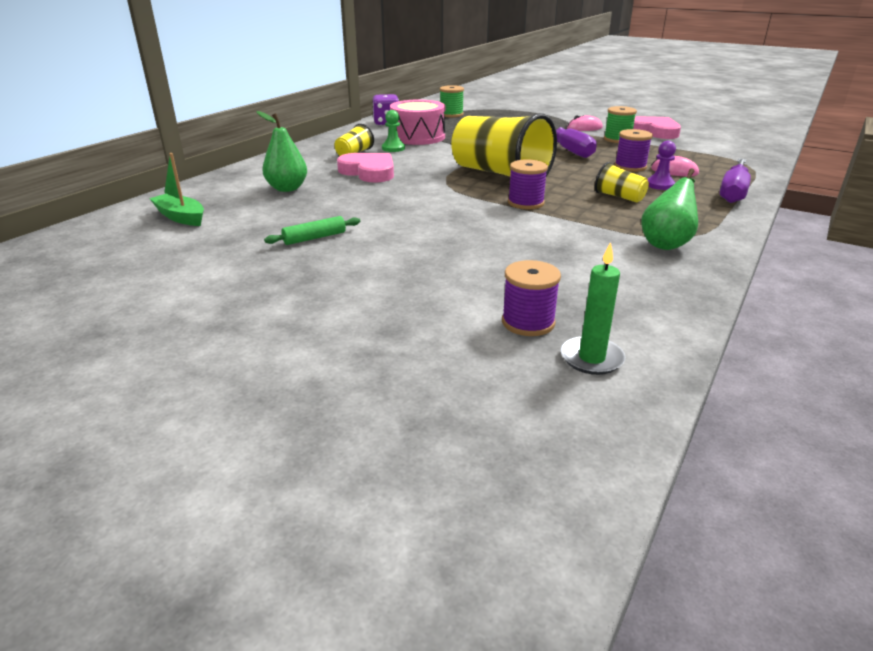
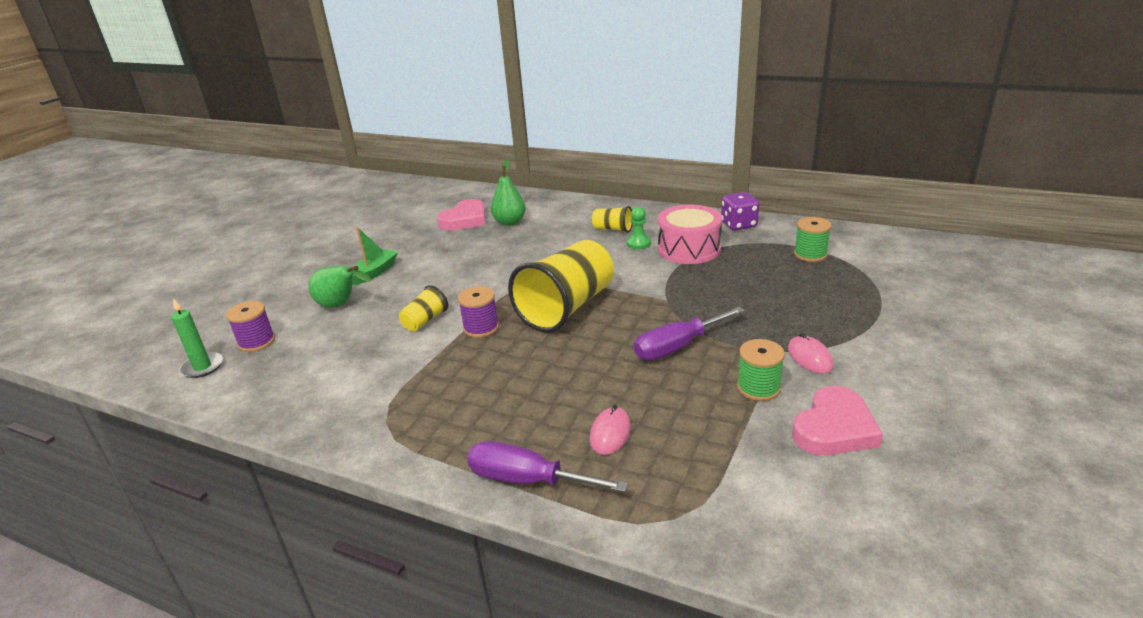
camera: 85 degrees right, 0 degrees up
green boat [149,153,204,226] -> green boat moved to [352,227,398,285]
green rolling pin [264,216,360,245] -> none
pink heart [337,153,394,182] -> pink heart moved to [437,199,485,231]
yellow cup [595,162,649,203] -> yellow cup moved to [399,285,448,331]
purple spool [615,129,653,172] -> none
green pear [641,168,698,250] -> green pear moved to [308,266,371,308]
purple pawn [648,141,676,190] -> none

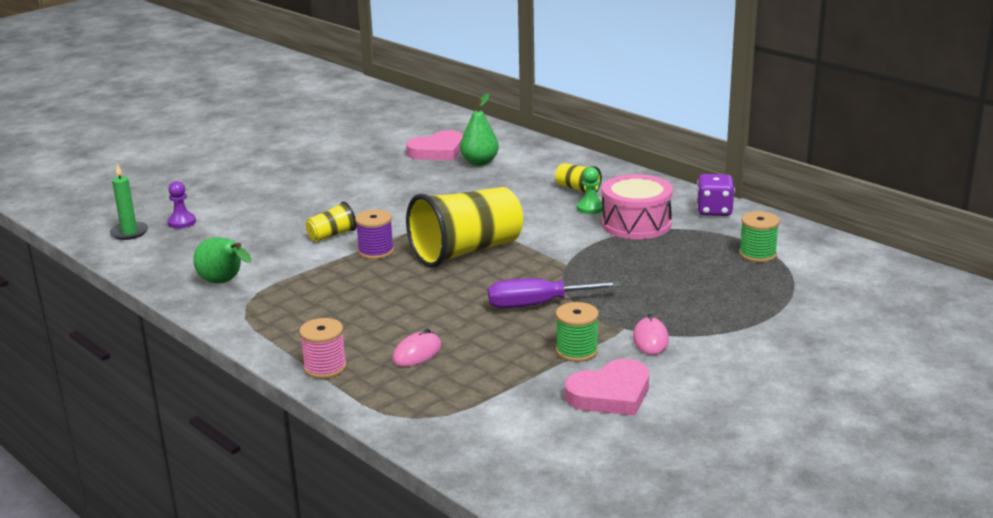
camera: 20 degrees right, 5 degrees down
purple spool [226,301,275,352] -> purple pawn [167,181,196,229]
green pear [308,266,371,308] -> green pear moved to [193,237,252,284]
green boat [352,227,398,285] -> none
purple screwdriver [467,441,628,492] -> pink spool [299,318,347,379]

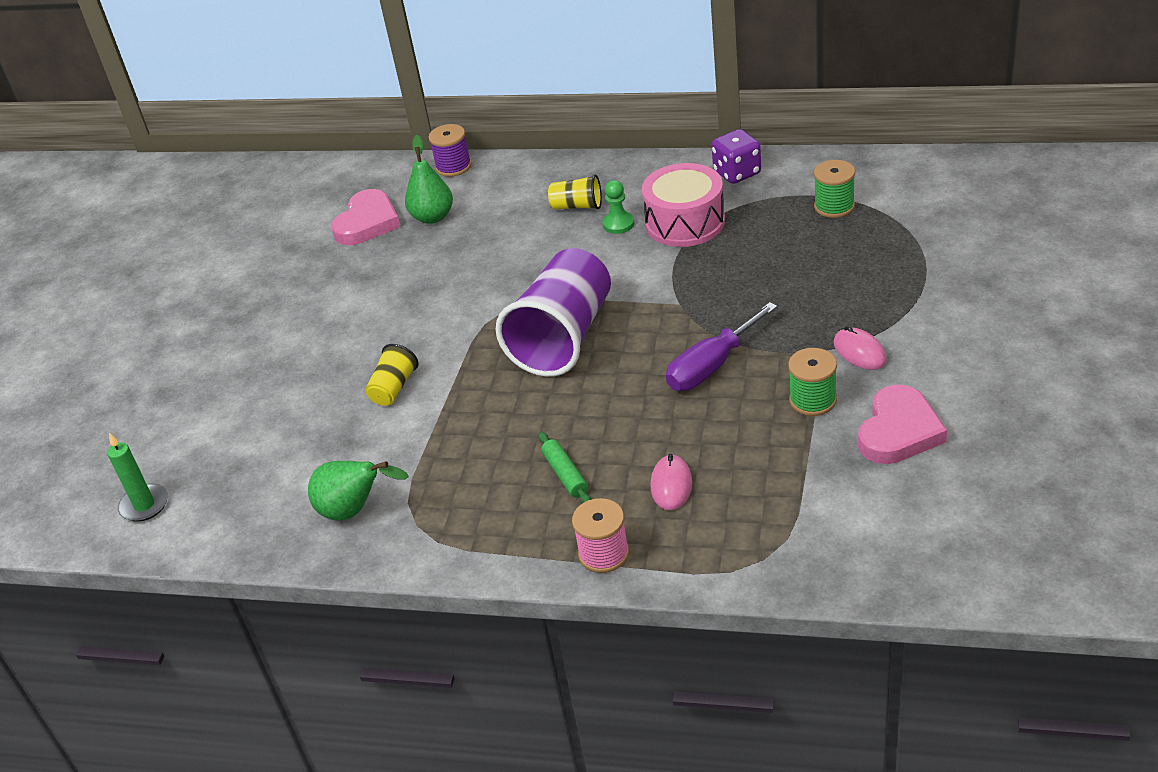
camera: 30 degrees left, 15 degrees up
purple pawn [167,181,196,229] -> none
purple spool [355,209,394,259] -> purple spool moved to [429,124,472,177]
yellow cup [406,187,523,268] -> purple cup [495,248,611,377]
none -> green rolling pin [539,432,591,503]

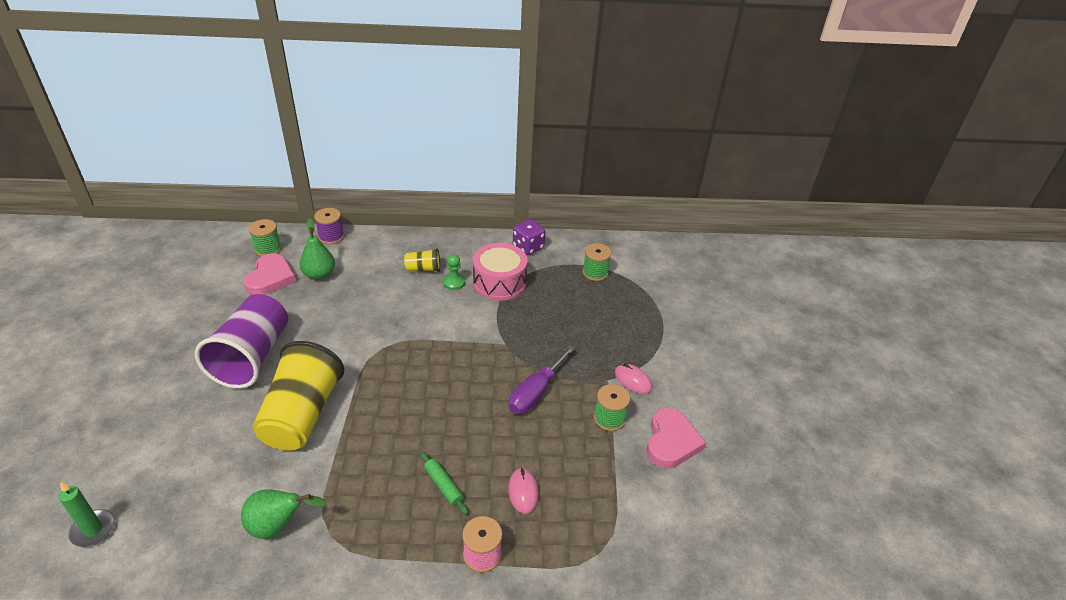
camera: 20 degrees left, 0 degrees up
yellow cup [365,344,419,406] -> yellow cup [253,341,344,451], size x2.24
purple cup [495,248,611,377] -> purple cup moved to [195,294,288,389]
none -> green spool [249,219,281,256]

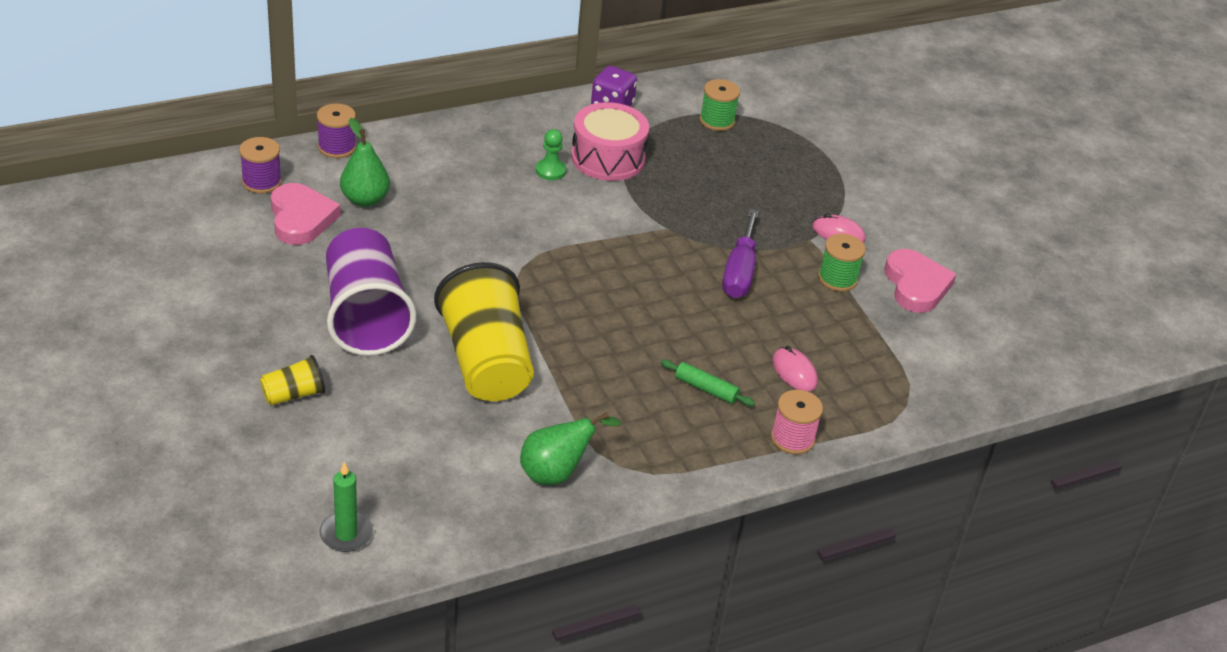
camera: 25 degrees left, 0 degrees up
green spool [249,219,281,256] -> purple spool [239,137,282,194]
yellow cup [404,248,440,272] -> yellow cup moved to [260,355,325,405]

